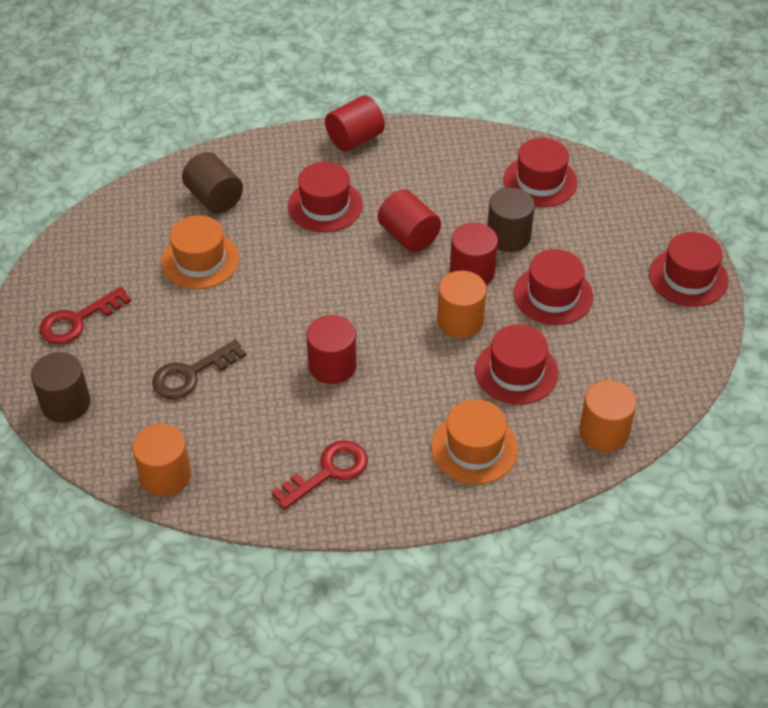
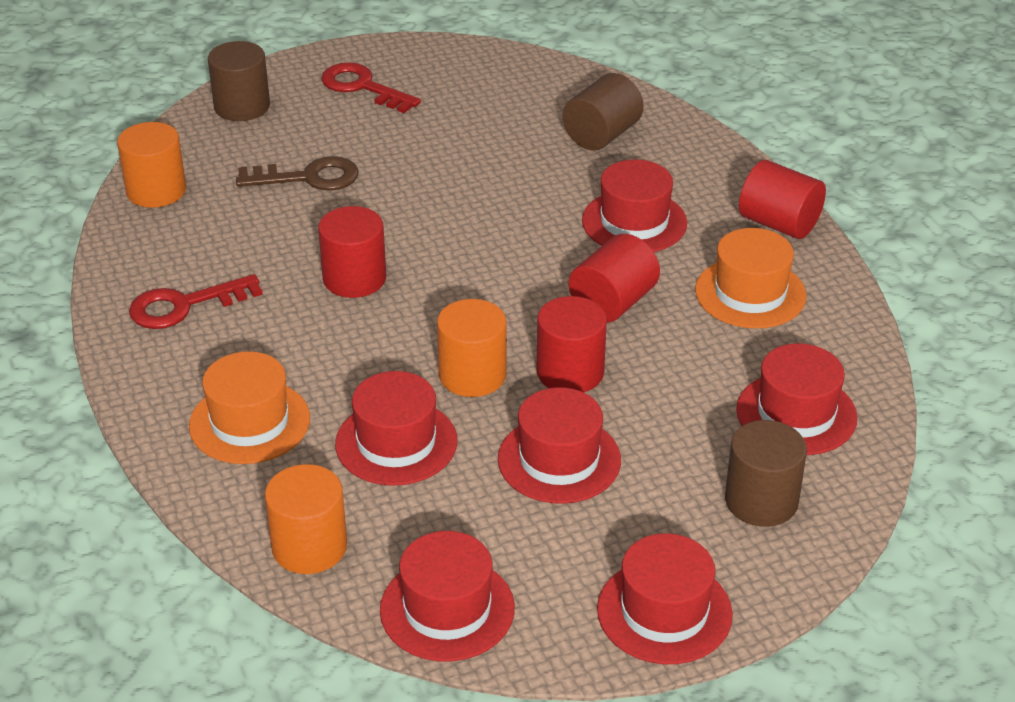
camera: 75 degrees right, 10 degrees down
brown key [152,340,246,399] -> brown key turned 135 degrees clockwise [236,156,359,190]
orange hat [161,215,239,289] -> orange hat moved to [695,228,807,328]
red key [271,440,368,510] -> red key turned 120 degrees clockwise [129,274,263,329]
brown cylinder [487,188,535,252] -> brown cylinder moved to [725,420,807,527]
none -> red hat [380,531,515,662]

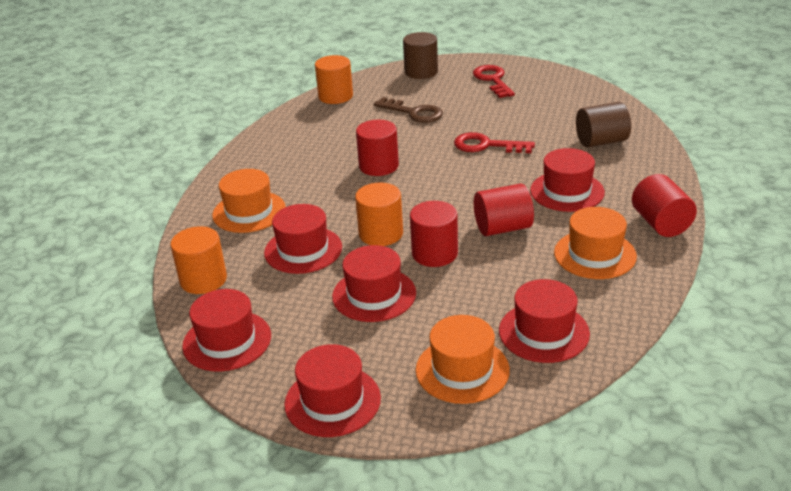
camera: 40 degrees right, 5 degrees down
red key [129,274,263,329] -> red key moved to [454,132,535,153]
brown cylinder [725,420,807,527] -> orange hat [416,315,510,404]

